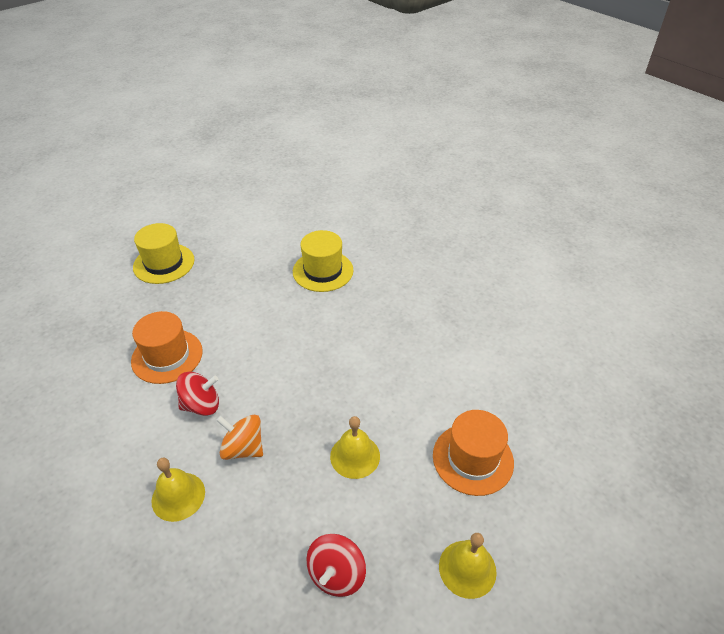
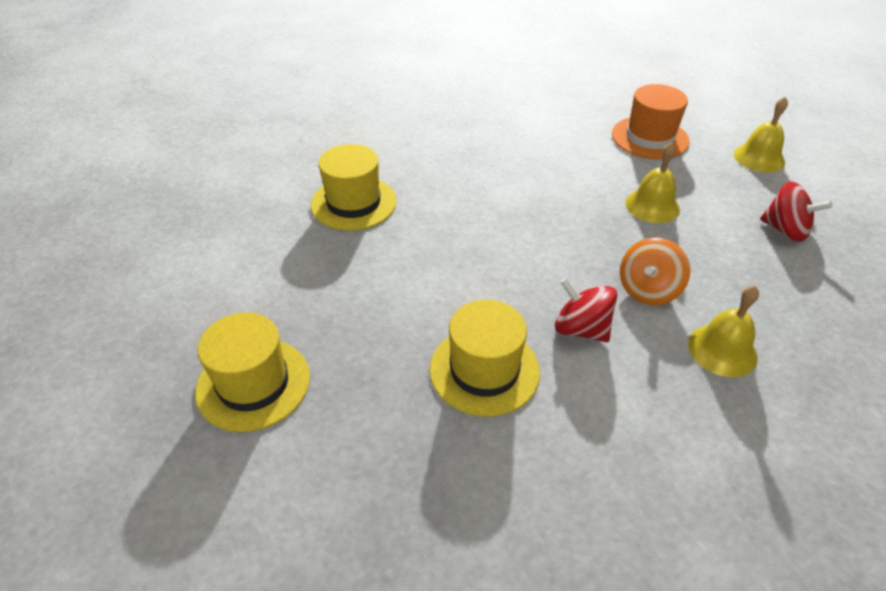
camera: 80 degrees left, 0 degrees up
orange hat [131,311,203,384] -> yellow hat [430,300,540,417]
red spinning top [176,372,219,416] -> red spinning top turned 45 degrees counterclockwise [555,278,617,342]

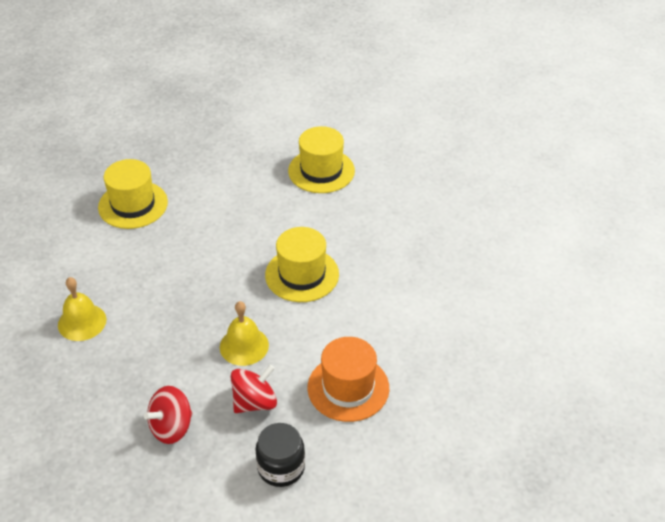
camera: 105 degrees right, 0 degrees up
yellow hat [195,312,310,432] -> yellow hat moved to [265,227,339,302]
red spinning top [555,278,617,342] -> red spinning top moved to [231,364,277,413]
orange spinning top [620,237,691,305] -> none
yellow bell [734,97,788,173] -> black jar [255,423,305,487]

